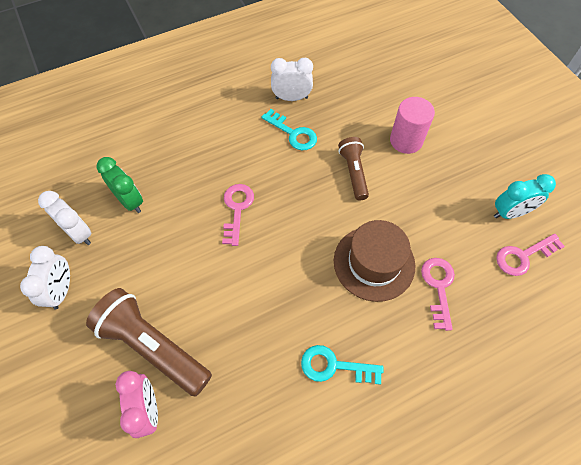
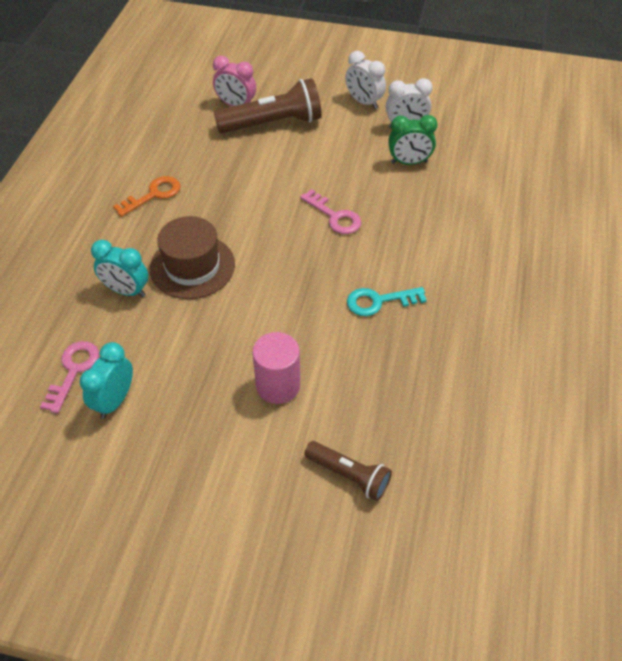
camera: 130 degrees right, 10 degrees down
white clock [271,58,313,101] -> none
turquoise key [301,345,384,385] -> orange key [113,176,181,217]
brown flashlight [338,137,369,200] -> brown flashlight moved to [304,441,392,501]
pink key [421,258,455,331] -> turquoise clock [91,240,148,297]

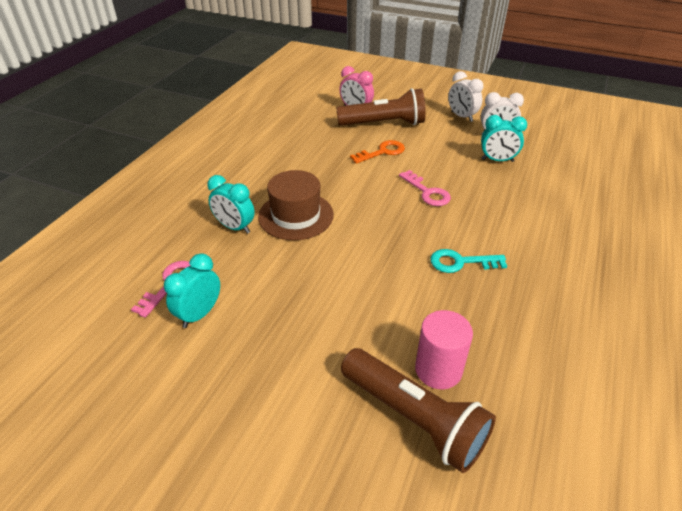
camera: 10 degrees right, 10 degrees down
orange key [113,176,181,217] -> orange key moved to [350,140,405,164]
pink cylinder [252,332,300,404] -> pink cylinder moved to [415,310,473,389]
brown flashlight [304,441,392,501] -> brown flashlight [341,348,496,473], size x1.70
green clock [388,115,438,165] -> turquoise clock [481,115,527,162]

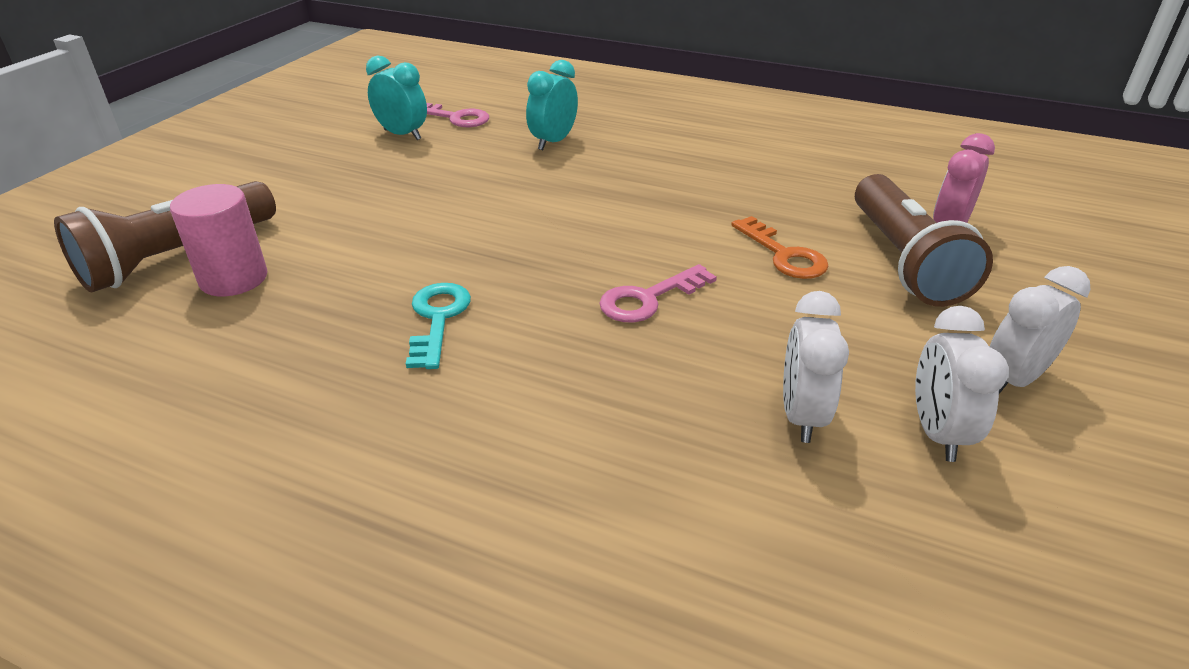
camera: 90 degrees right, 5 degrees down
brown hat [258,170,334,240] -> none
turquoise clock [481,115,527,162] -> white clock [783,291,849,443]

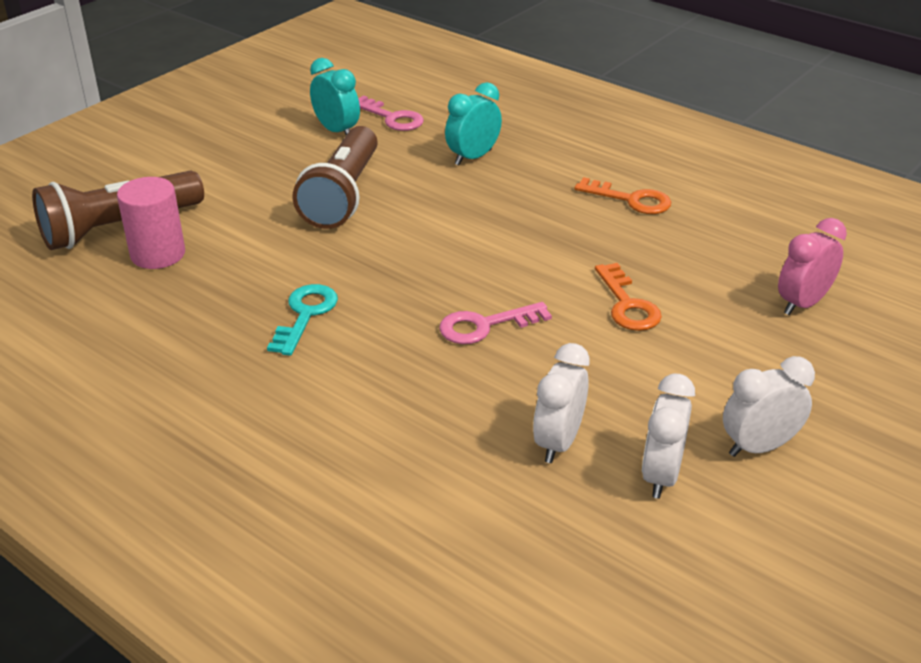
camera: 15 degrees right, 0 degrees up
brown flashlight [855,174,993,307] -> brown flashlight moved to [292,126,378,229]
none -> orange key [575,177,671,214]

